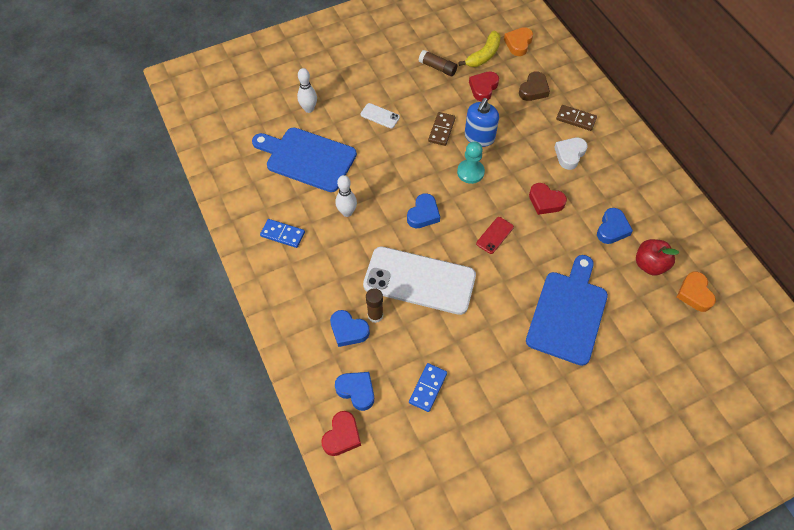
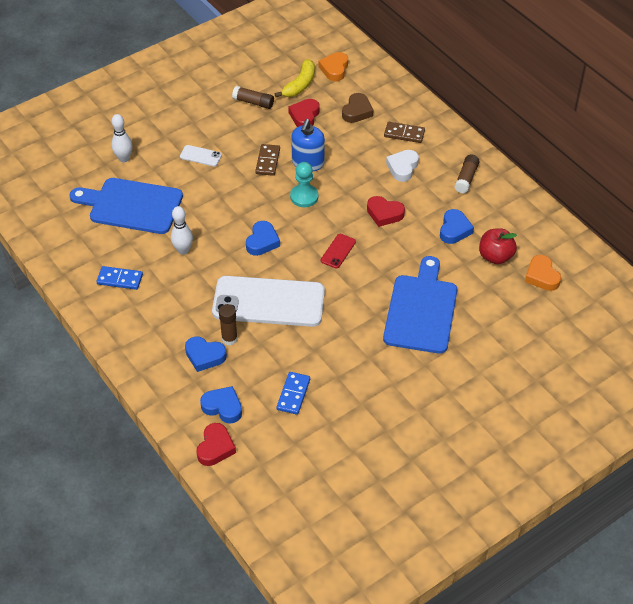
camera: 10 degrees left, 10 degrees down
none -> brown glue stick [454,155,480,194]

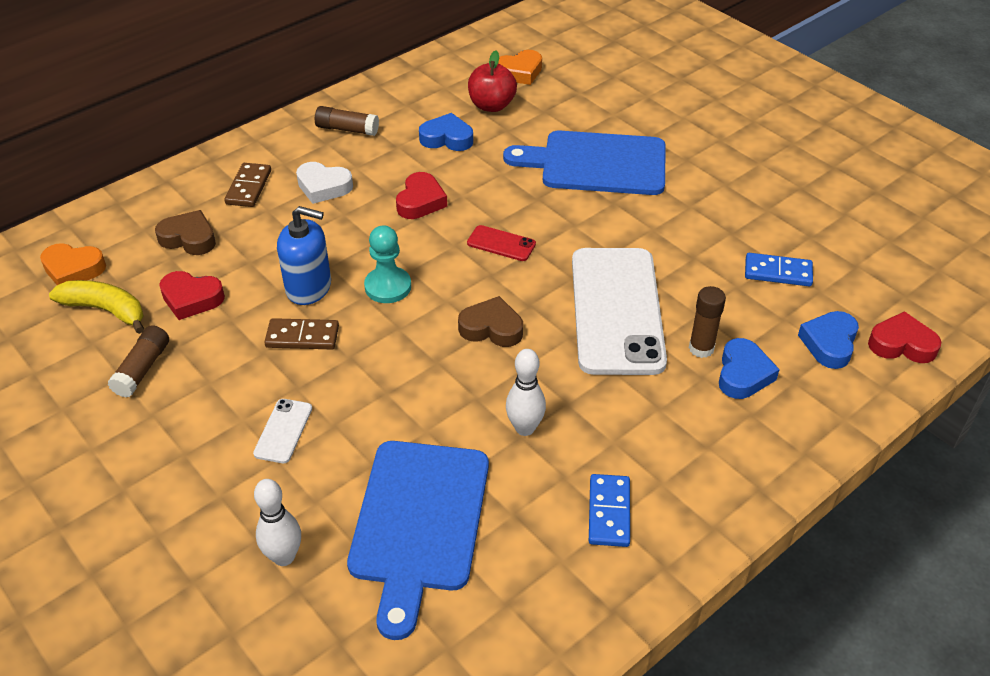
camera: 95 degrees left, 5 degrees down
blue heart [246,221,280,256] -> brown heart [458,296,523,347]

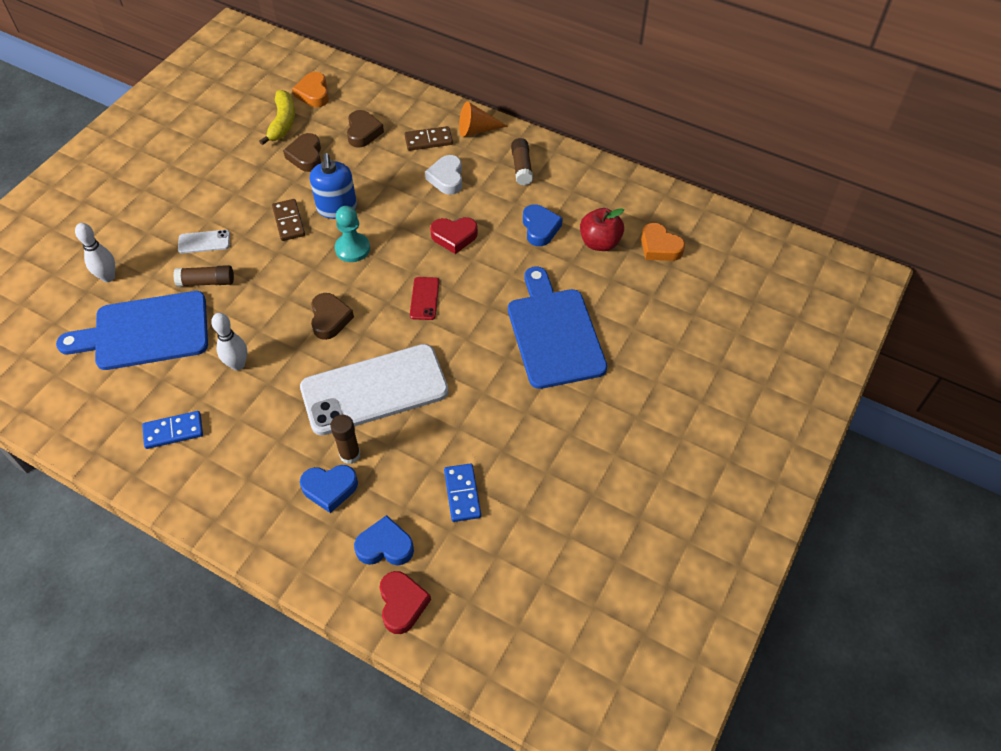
camera: 70 degrees right, 10 degrees up
brown glue stick [108,325,169,398] -> brown glue stick moved to [173,265,234,287]
red heart [159,271,225,320] -> brown heart [283,133,321,172]
none -> orange cone [459,102,508,137]

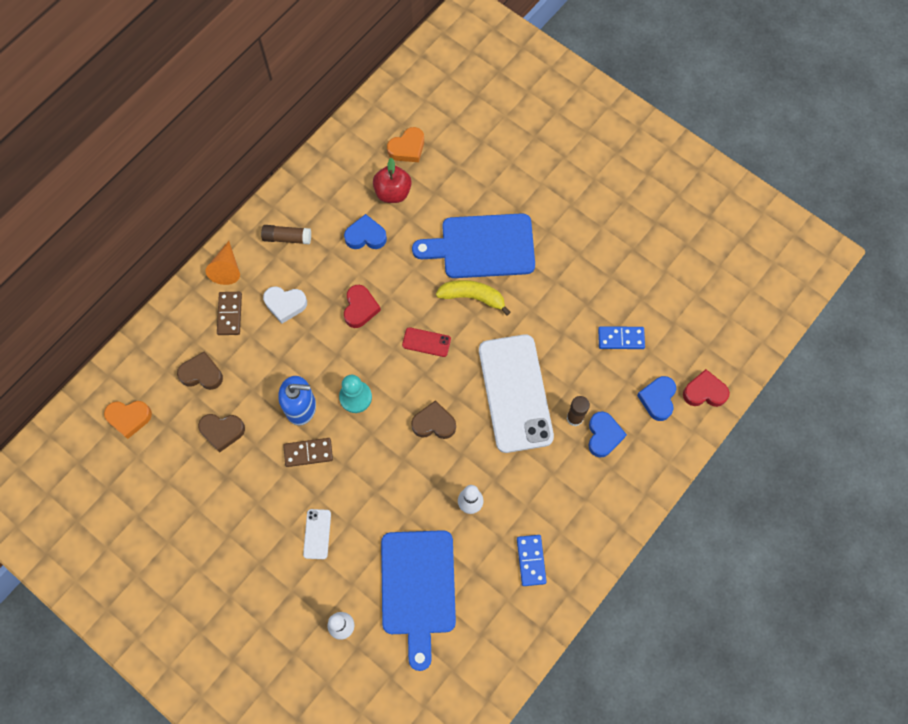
camera: 80 degrees left, 15 degrees up
brown glue stick [173,265,234,287] -> none
yellow banana [259,90,295,145] -> yellow banana moved to [436,280,511,316]

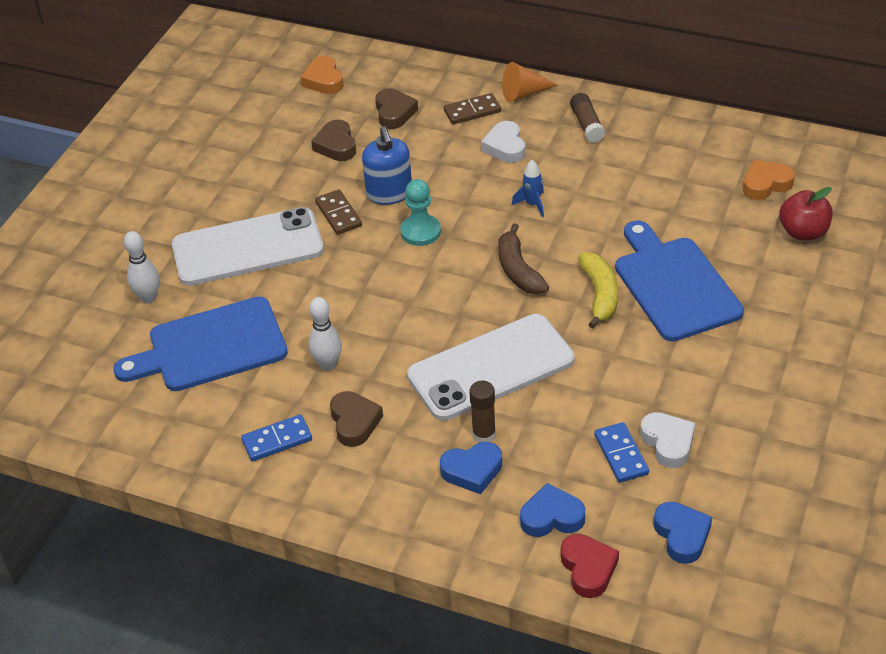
camera: 75 degrees right, 25 degrees down
white phone [303,509,331,559] -> white phone [172,207,324,286], size x2.49
blue heart [344,214,387,249] -> blue heart moved to [654,502,712,564]
red heart [344,285,381,328] -> blue rocket [512,160,544,217]
red apple [373,158,412,203] -> red apple moved to [779,187,832,241]
orange heart [387,127,424,162] -> orange heart turned 120 degrees clockwise [743,160,795,200]
red phone [402,327,451,357] -> brown banana [498,223,549,294]
brown heart [411,400,456,439] -> brown heart moved to [330,391,383,447]
none -> white heart [640,412,695,468]

